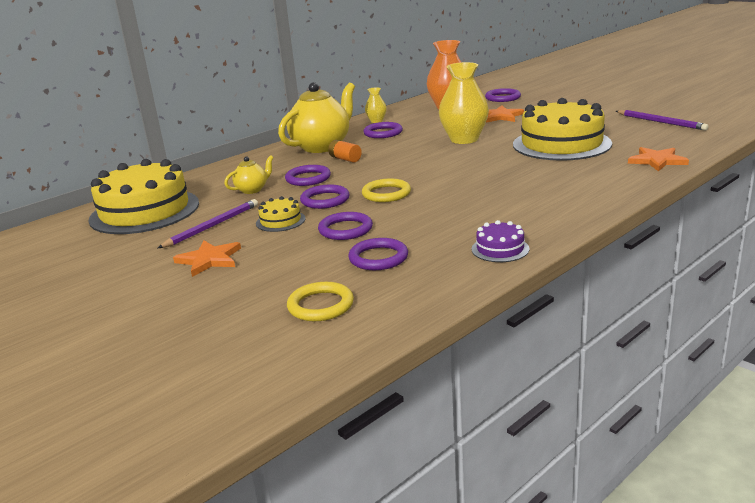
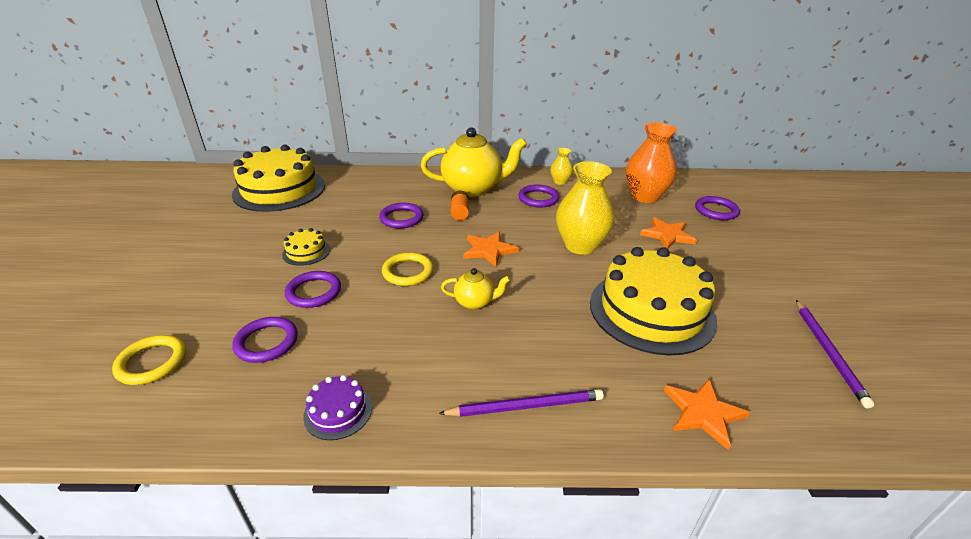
camera: 40 degrees right, 10 degrees up
purple pencil [158,199,258,248] -> purple pencil moved to [438,389,604,417]
orange star [173,241,241,277] -> orange star moved to [463,232,519,267]
yellow teapot [224,155,274,194] -> yellow teapot moved to [441,268,510,310]
purple ring [300,185,350,209] -> none

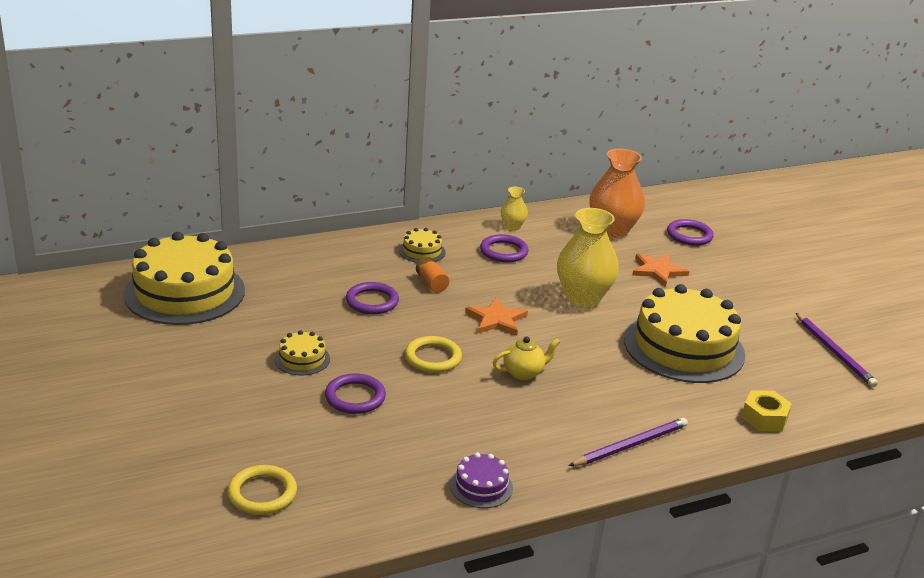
camera: 25 degrees left, 5 degrees down
purple ring [232,317,298,363] -> none
yellow teapot [421,127,527,197] -> yellow cake [399,228,446,263]
orange star [664,379,750,450] -> yellow nut [741,390,792,431]

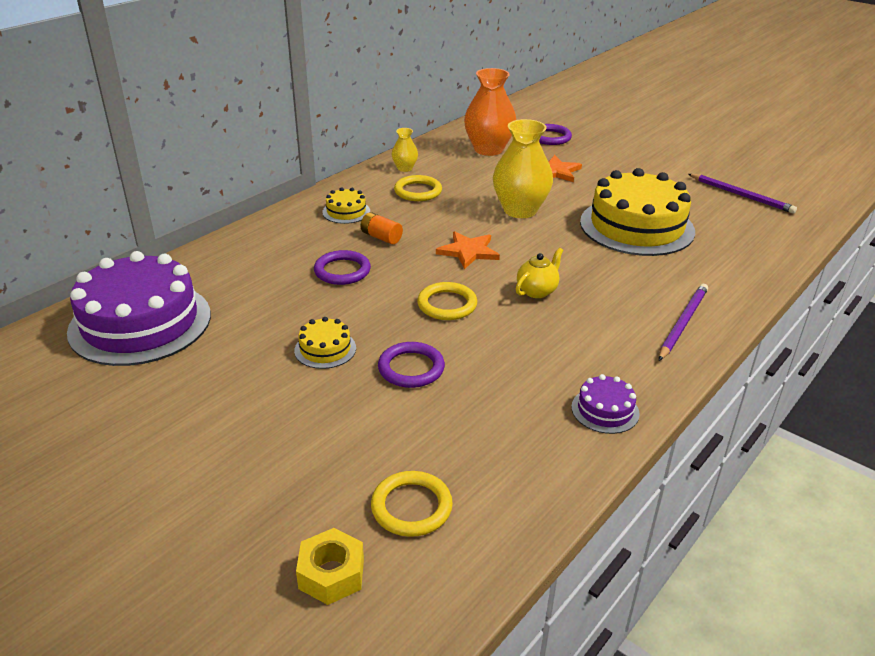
camera: 25 degrees left, 5 degrees up
yellow cake [124,232,245,325] -> purple cake [67,251,211,366]
purple ring [480,234,529,263] -> yellow ring [394,175,442,201]
yellow nut [741,390,792,431] -> yellow nut moved to [296,528,364,605]

